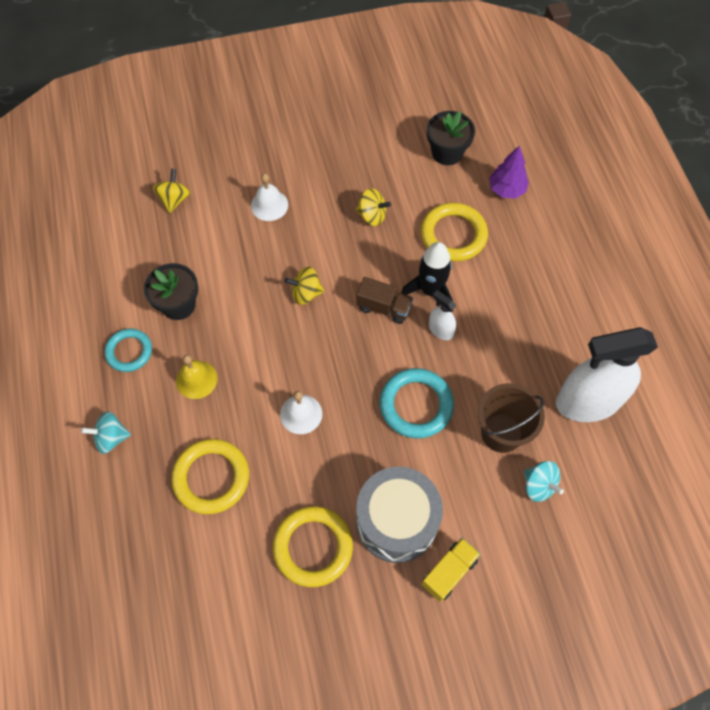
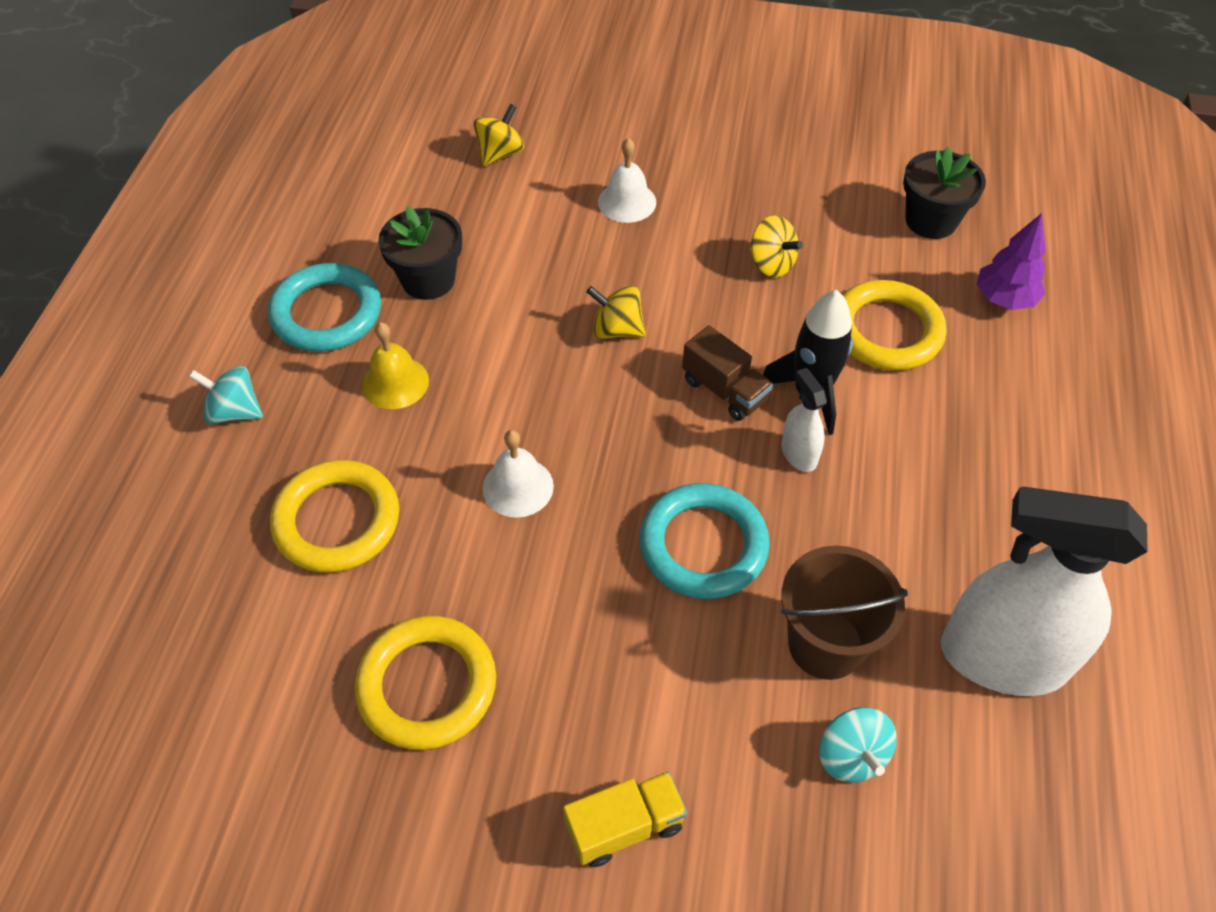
camera: 25 degrees right, 10 degrees down
turquoise ring [105,329,152,372] -> turquoise ring [268,263,381,352], size x1.53
grey drum [356,467,443,563] -> none

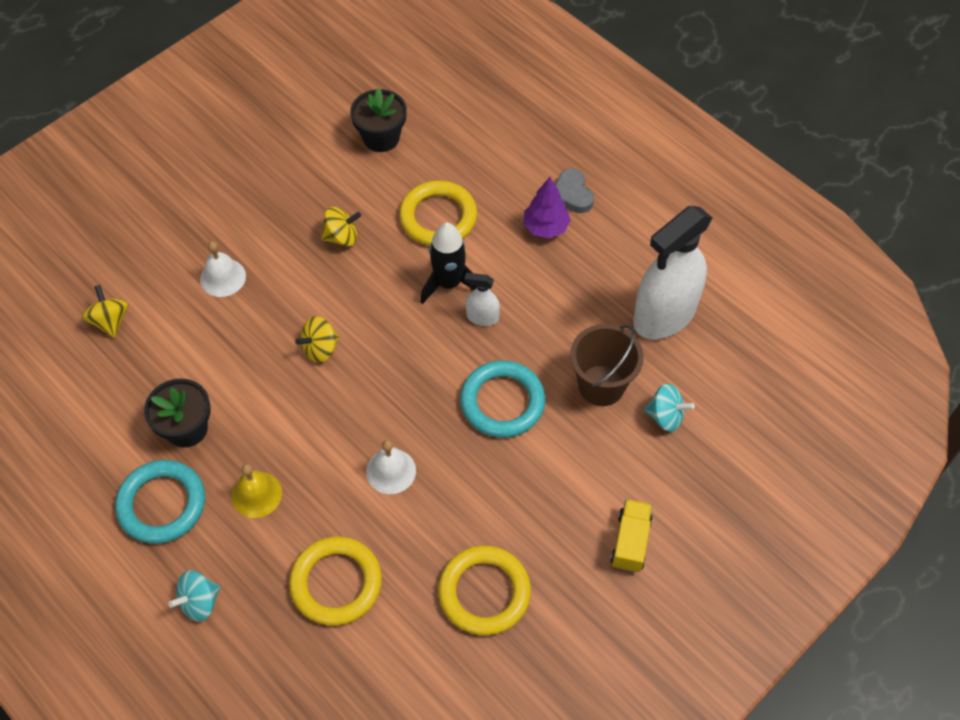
camera: 55 degrees left, 5 degrees up
brown truck [682,325,773,421] -> none
purple tree [977,213,1046,310] -> purple tree moved to [523,177,571,238]
none -> grey heart [556,168,594,213]

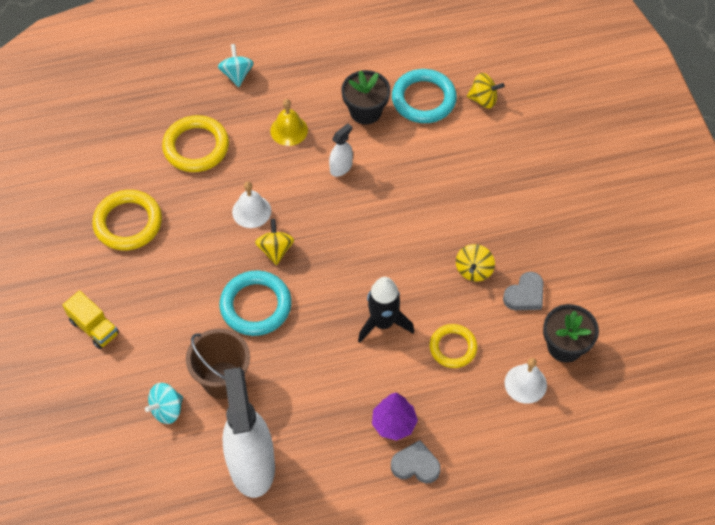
camera: 120 degrees right, 0 degrees up
turquoise ring [115,460,205,544] -> turquoise ring moved to [392,69,457,123]
white bell [200,241,246,297] -> white bell moved to [505,358,547,404]
yellow spinning top [296,316,340,363] -> yellow spinning top moved to [255,219,294,265]
yellow ring [399,180,477,246] -> yellow ring [430,324,477,368], size x0.65
white spray bottle [464,273,500,326] -> white spray bottle moved to [329,123,353,177]
none -> grey heart [503,272,544,310]

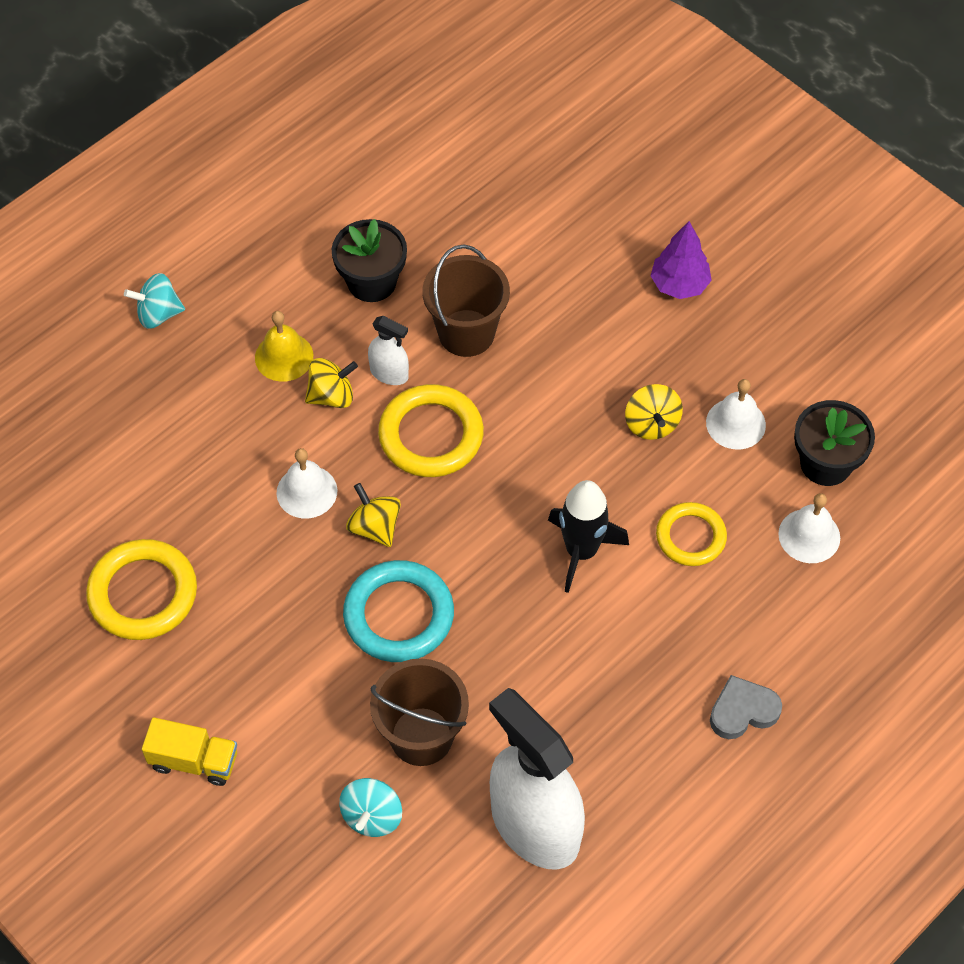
camera: 30 degrees left, 0 degrees up
yellow ring [162,115,229,172] -> yellow ring moved to [378,384,484,477]
turquoise spinning top [218,44,254,87] -> turquoise spinning top turned 60 degrees counterclockwise [124,273,185,329]
white spray bottle [329,123,353,177] -> white spray bottle turned 105 degrees clockwise [368,316,409,385]
purple tree [372,392,418,441] -> purple tree moved to [650,221,712,299]
turquoise ring [392,69,457,123] -> none
yellow spinning top [467,73,505,108] -> yellow spinning top moved to [305,358,358,408]
grey heart [503,272,544,310] -> white bell [706,379,766,450]
none -> brown bucket [422,245,510,357]

